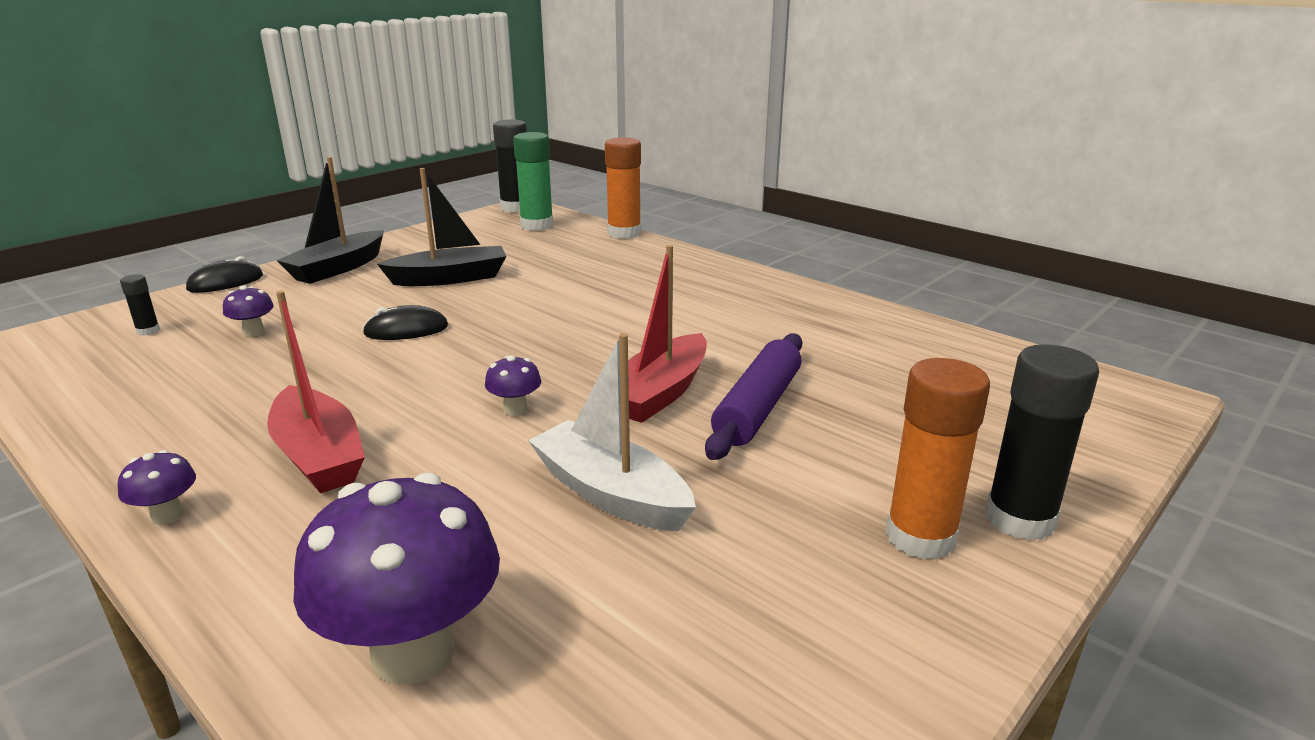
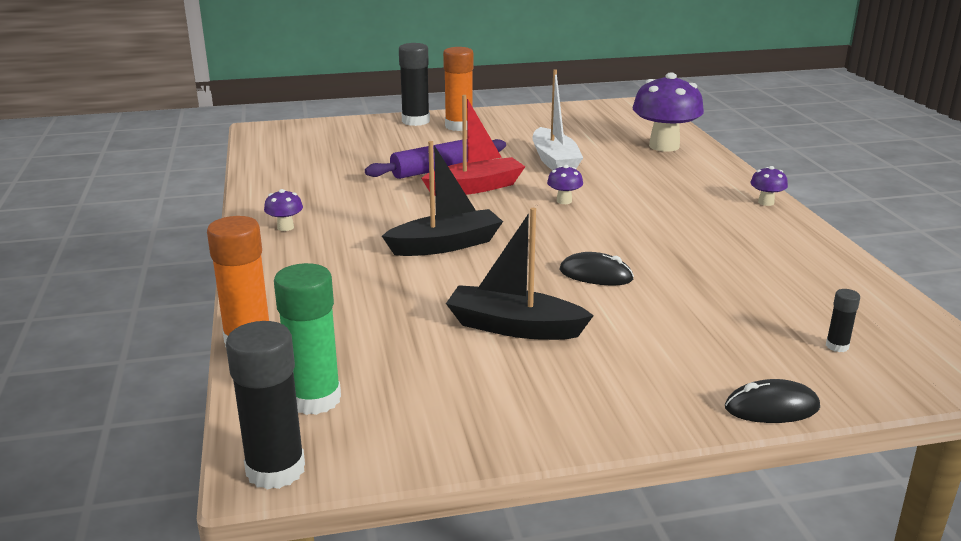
camera: 145 degrees left, 0 degrees up
purple mushroom [223,285,274,337] -> purple mushroom moved to [264,189,303,231]
red boat [267,291,365,493] -> none
black boat [276,157,384,284] -> black boat moved to [382,141,503,256]

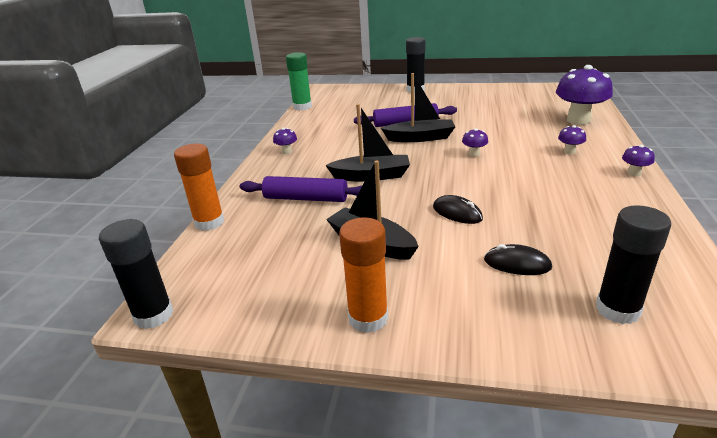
camera: 25 degrees right, 5 degrees up
green glue stick [274,263,341,415] -> green glue stick moved to [286,52,312,110]
red boat [421,95,525,195] -> black boat [381,73,456,142]
orange glue stick [443,47,474,131] -> orange glue stick moved to [339,217,388,333]
white boat [533,69,583,170] -> none
black mouse [725,379,820,423] -> black mouse moved to [484,244,552,275]
black glue stick [826,289,860,352] -> black glue stick [596,205,671,324], size x2.13
none -> purple rolling pin [240,176,362,202]
none -> purple mushroom [558,125,586,154]

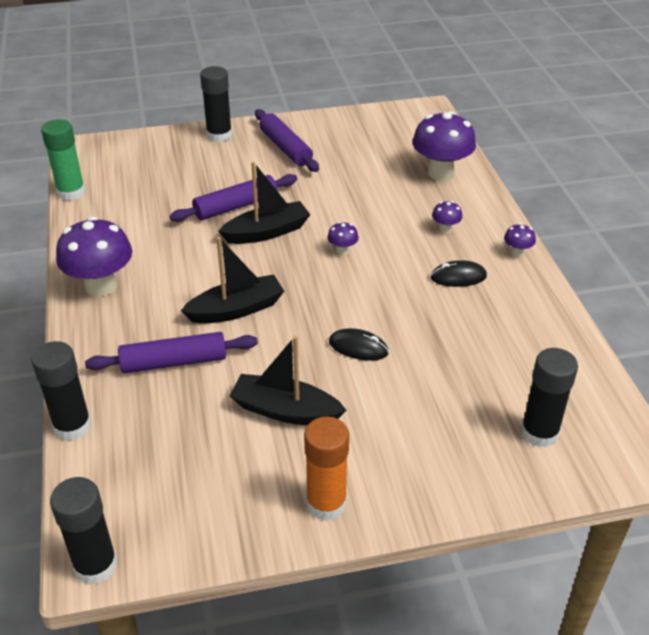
camera: 25 degrees left, 10 degrees up
orange glue stick [174,144,225,231] -> black glue stick [31,341,92,440]
purple mushroom [273,127,297,154] -> purple mushroom [56,217,132,297], size x2.24
black mouse [484,244,552,275] -> black mouse moved to [430,260,487,287]
none -> purple rolling pin [255,109,319,172]

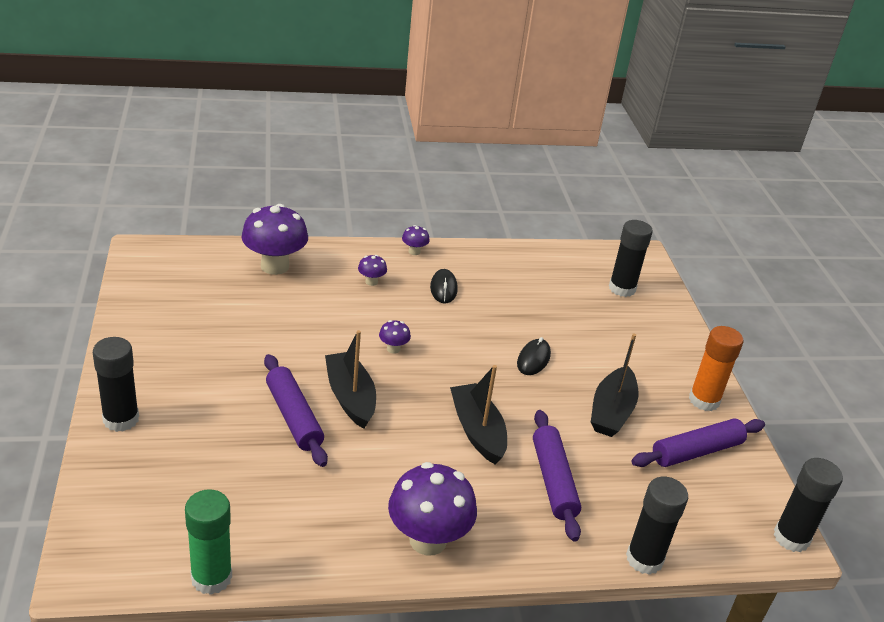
camera: 90 degrees left, 5 degrees down
purple rolling pin [255,109,319,172] -> purple rolling pin moved to [631,419,765,467]

